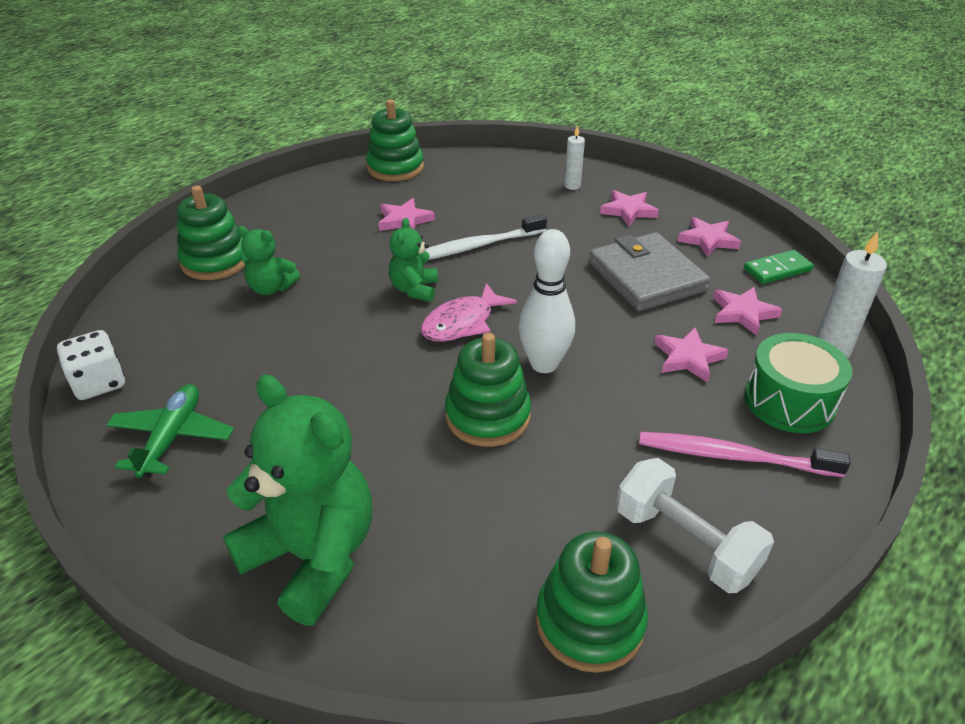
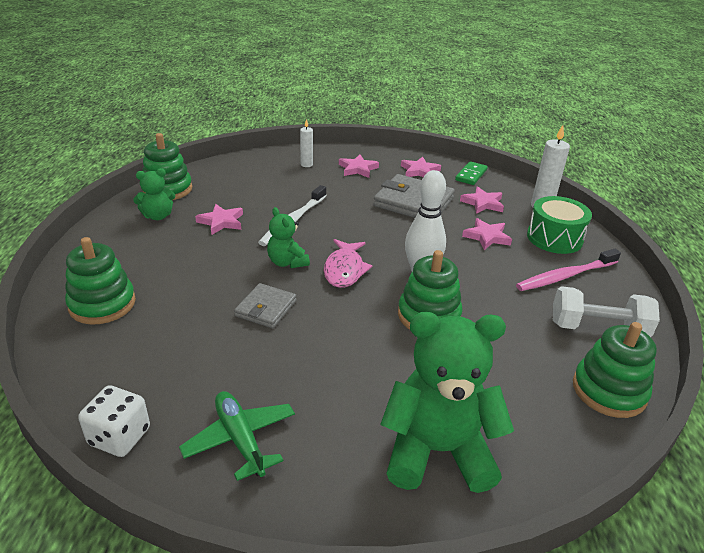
camera: 40 degrees left, 5 degrees down
green teddy bear [237,226,300,295] -> green teddy bear moved to [133,168,175,220]
none -> grey wallet [234,283,297,328]

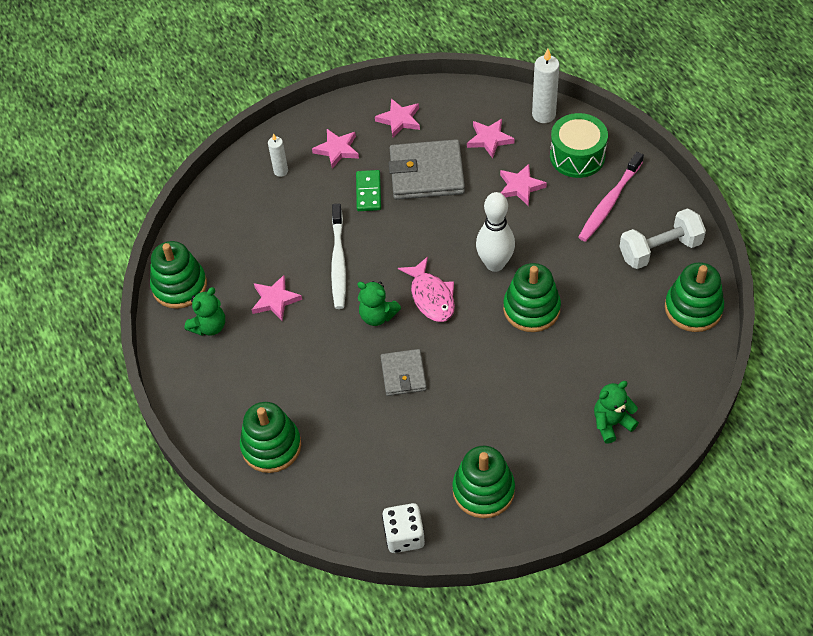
camera: 25 degrees left, 20 degrees up
green plane [179,391,295,481] -> green stacking toy [452,446,515,518]
green teddy bear [380,312,514,493] -> green teddy bear [594,381,639,444], size x0.51
green domino [455,161,488,185] -> green domino moved to [356,170,381,211]

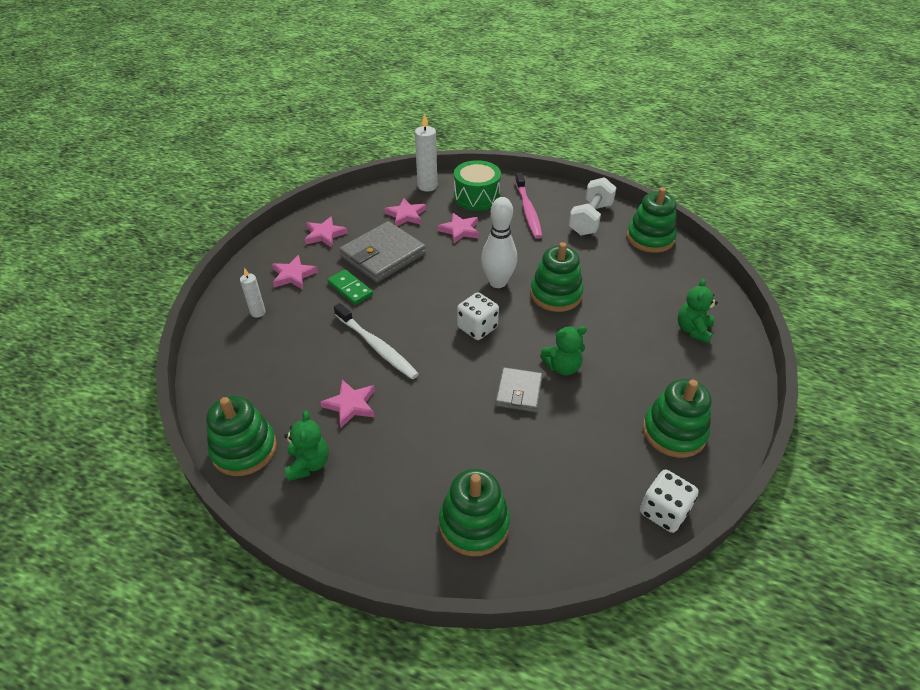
camera: 45 degrees left, 10 degrees down
green teddy bear [357,281,401,326] -> green teddy bear moved to [540,326,587,375]
grey wallet [381,349,427,396] -> grey wallet turned 60 degrees clockwise [495,367,543,412]
pink fish [398,257,455,322] -> white dice [457,292,499,340]

